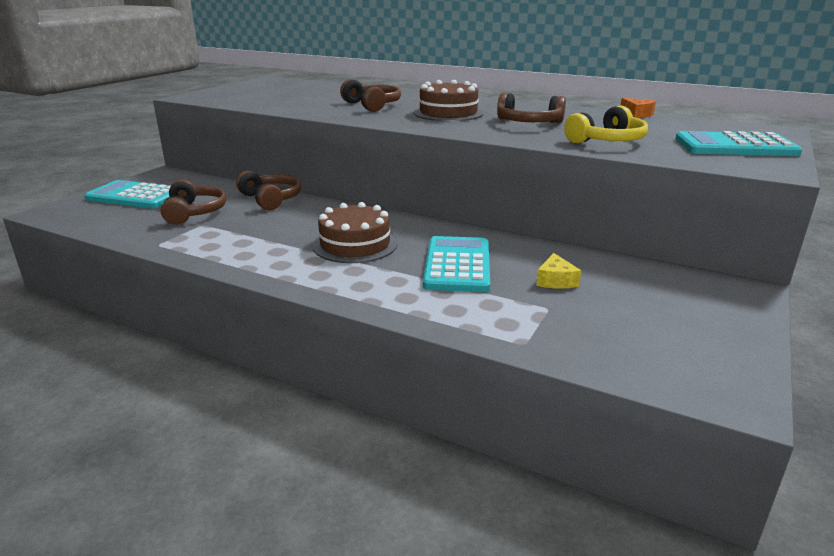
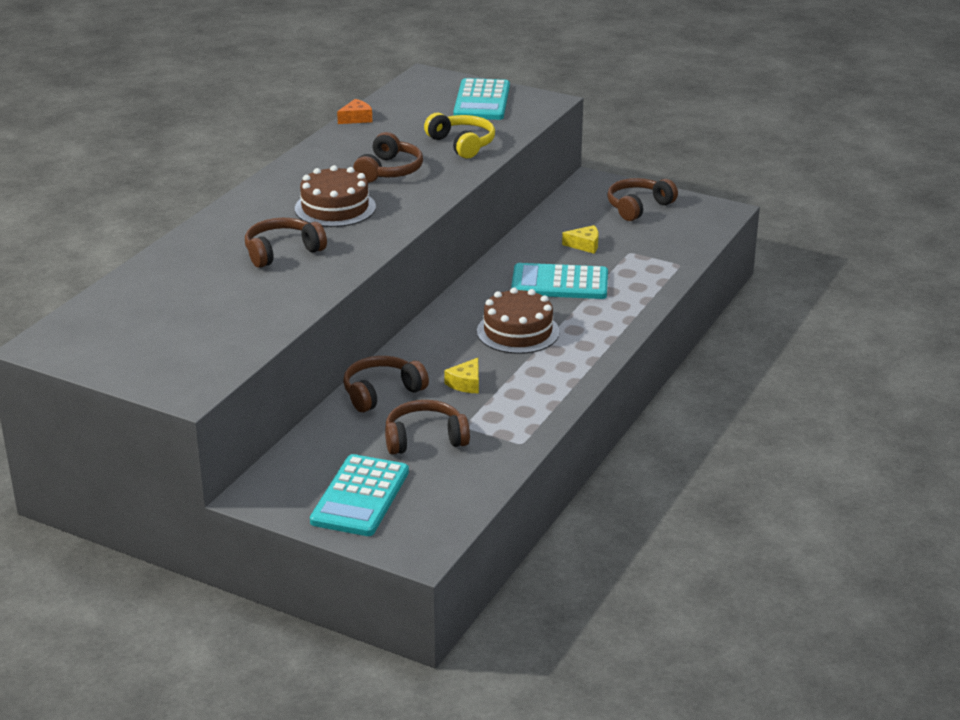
camera: 90 degrees left, 5 degrees up
none -> yellow cheese [444,358,479,393]
none -> brown headphones [607,178,678,221]

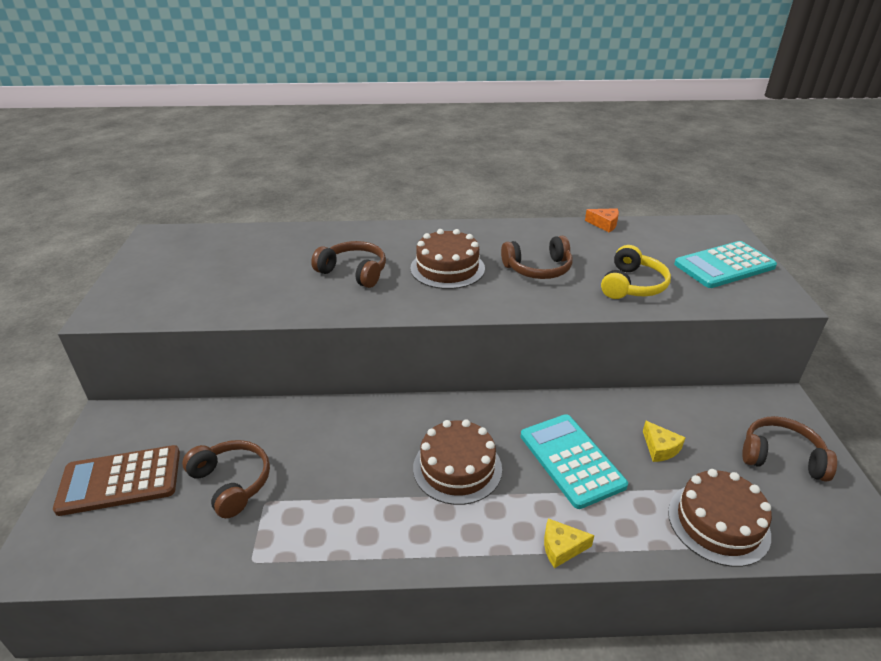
camera: 60 degrees right, 5 degrees up
turquoise calculator [310,454,409,536] -> brown calculator [53,445,180,516]
brown headphones [343,356,429,412] -> none
yellow cheese [444,358,479,393] -> yellow cheese moved to [544,518,595,568]
none -> brown cake [668,469,772,567]

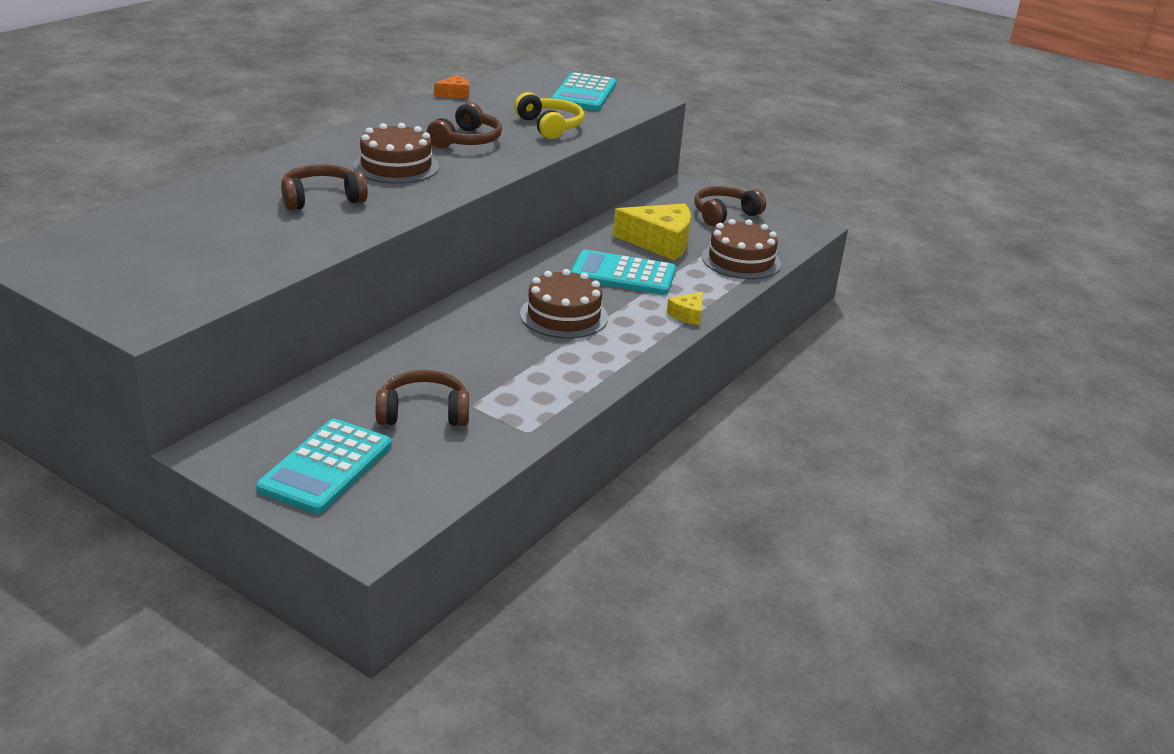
camera: 55 degrees left, 5 degrees down
brown calculator [53,445,180,516] -> turquoise calculator [256,419,392,514]
yellow cheese [643,421,686,462] -> yellow cheese [613,203,691,261], size x2.05

